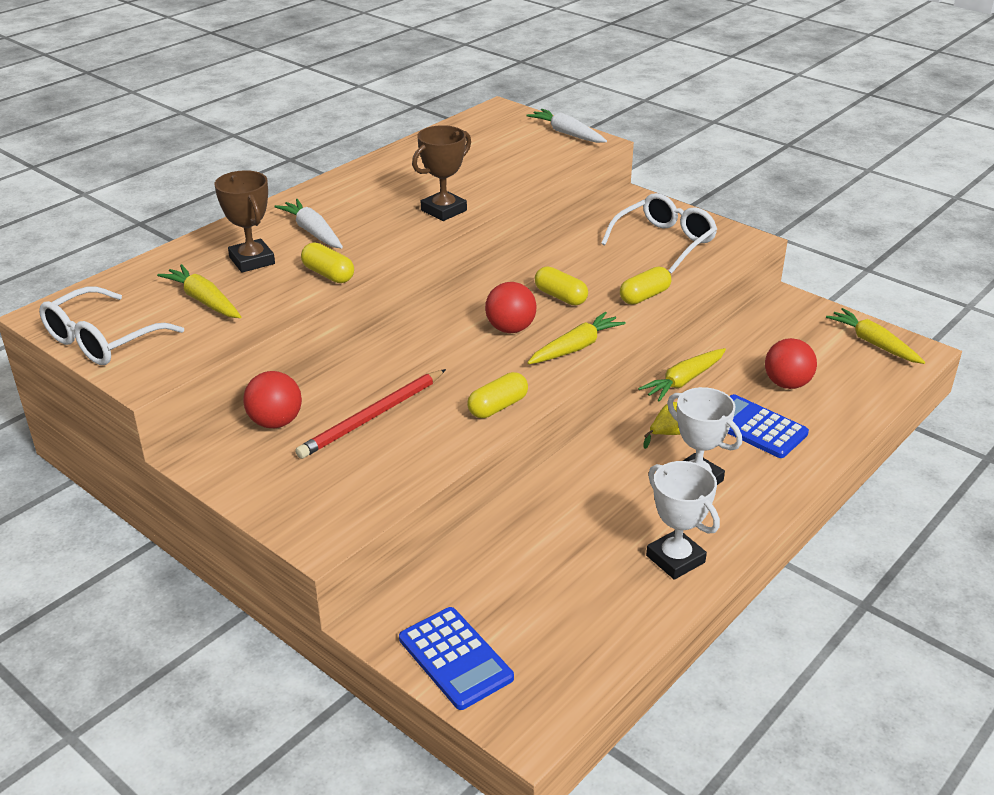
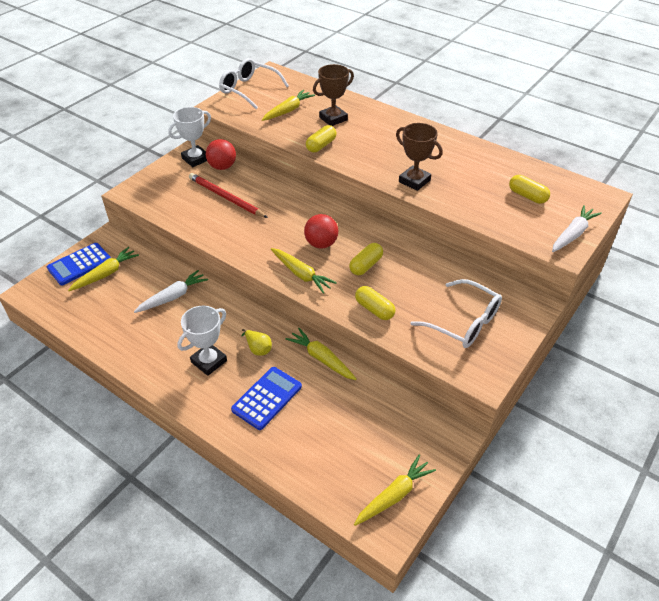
camera: 85 degrees right, 10 degrees up
white carrot [274,199,343,249] -> white carrot moved to [134,270,208,313]
yellow capsule [467,372,528,418] -> yellow capsule moved to [509,175,550,204]
white trophy [646,461,720,580] -> white trophy moved to [168,107,211,167]
red ball [765,338,817,389] -> none
none -> yellow carrot [68,247,139,291]

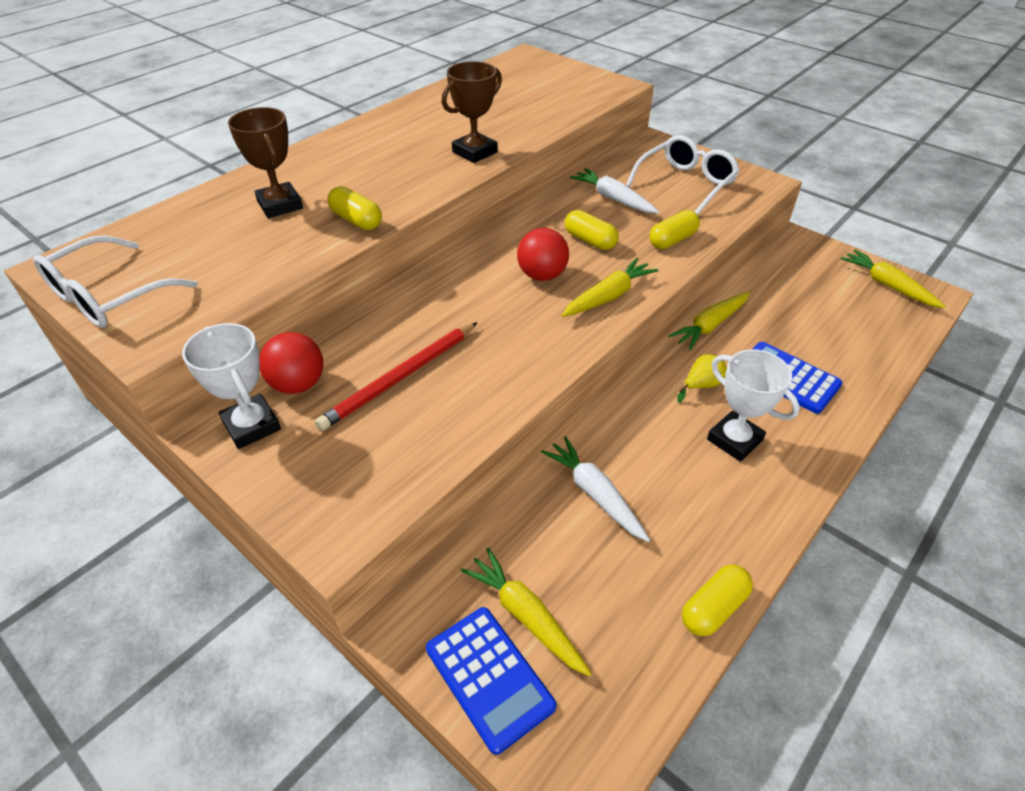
camera: 85 degrees left, 0 degrees up
yellow carrot [262,90,315,121] -> none
yellow capsule [509,175,550,204] -> yellow capsule moved to [682,565,753,636]
white carrot [552,205,602,252] -> white carrot moved to [570,168,659,214]

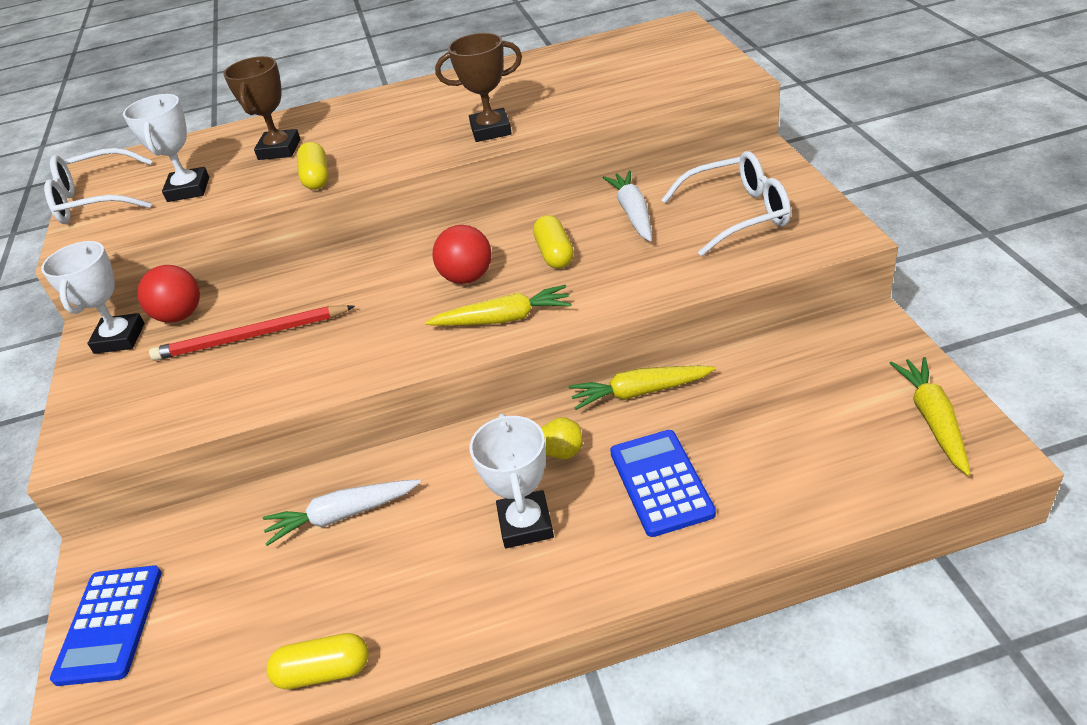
camera: 40 degrees right, 5 degrees down
yellow carrot [461,547,592,677] -> none
white carrot [541,436,650,542] -> white carrot turned 105 degrees counterclockwise [263,479,421,546]
yellow capsule [649,210,700,249] -> none
none -> white trophy [123,94,209,202]

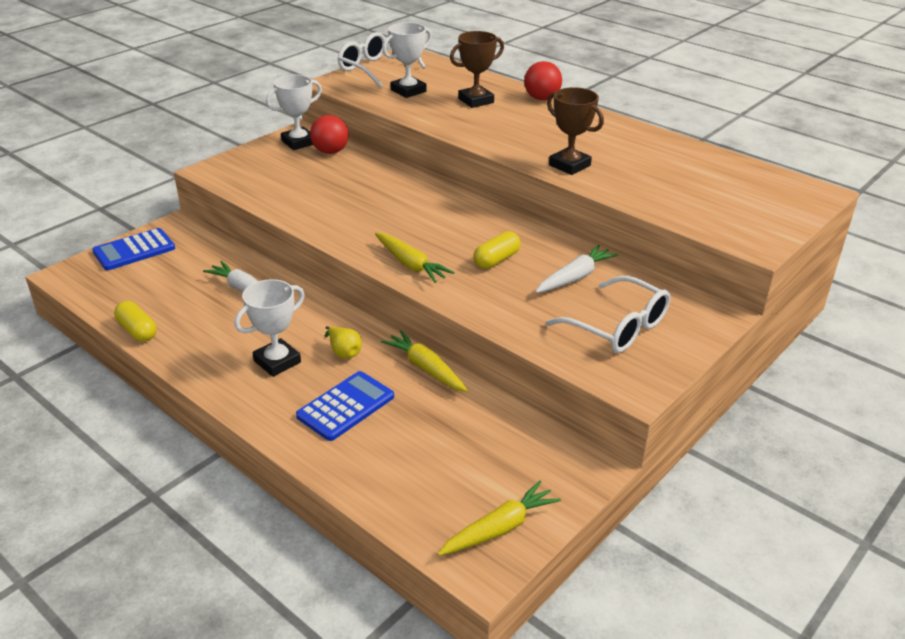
camera: 50 degrees right, 5 degrees down
red pencil [149,305,355,361] -> none
yellow capsule [297,142,329,190] -> none
red ball [432,225,492,284] -> red ball moved to [524,61,562,100]

